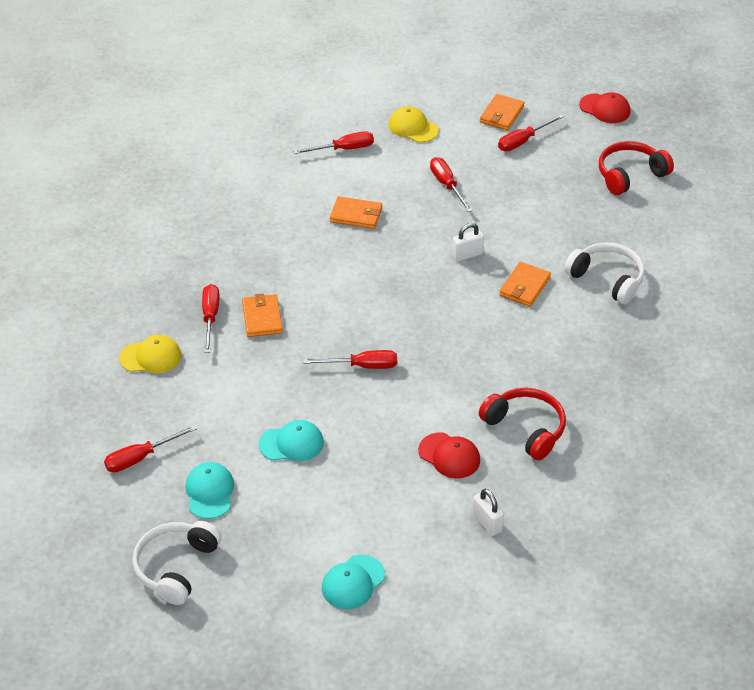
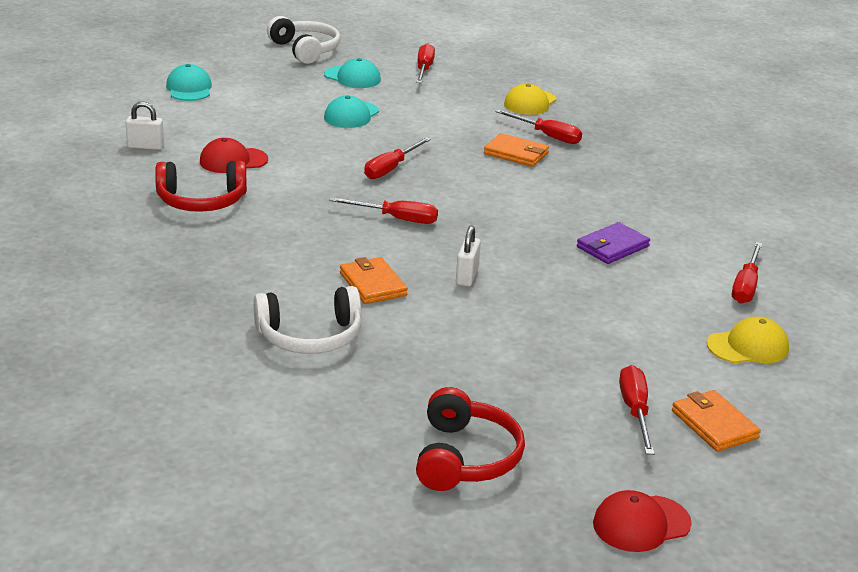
camera: 125 degrees right, 15 degrees down
orange wallet [330,196,382,229] -> purple wallet [577,222,650,264]
red screwdriver [430,157,473,212] -> red screwdriver moved to [329,197,438,224]

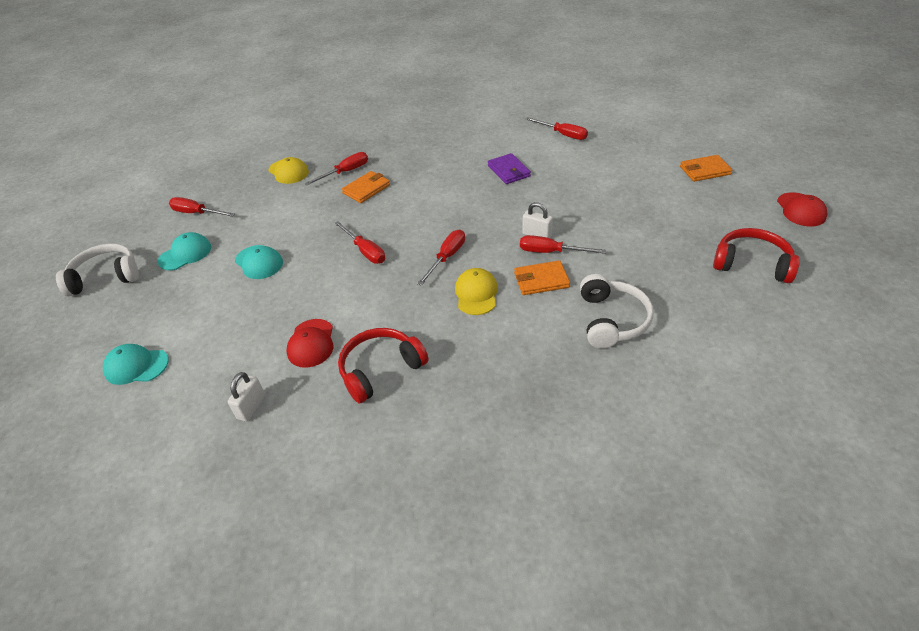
camera: 70 degrees left, 15 degrees up
red headphones [155,161,247,212] -> red headphones turned 135 degrees counterclockwise [338,328,428,403]
red screwdriver [619,365,654,455] -> red screwdriver moved to [520,235,606,254]
yellow cap [707,317,789,363] -> yellow cap moved to [455,268,498,315]

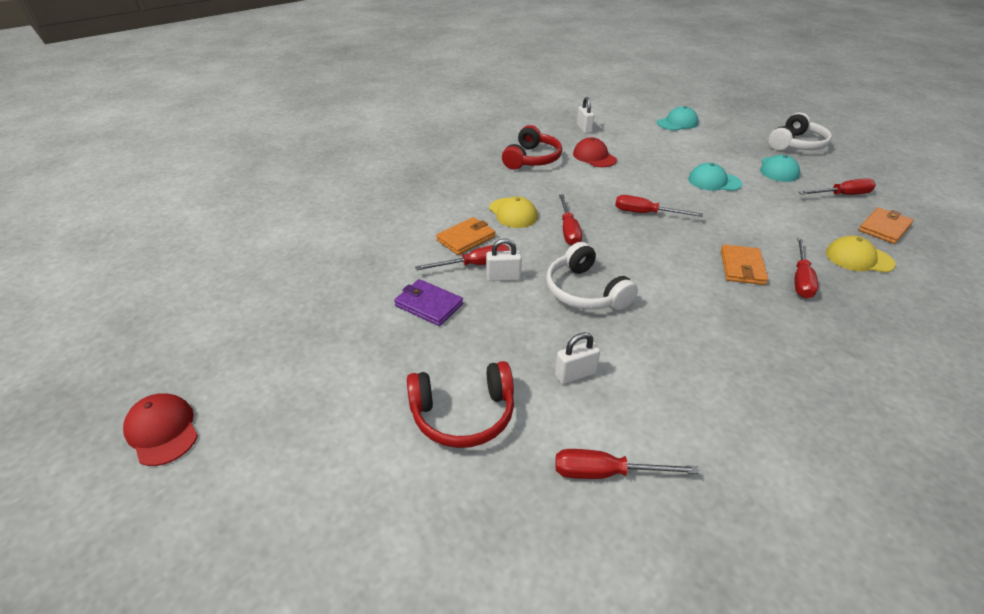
camera: 145 degrees right, 5 degrees down
purple wallet [488,153,531,184] -> purple wallet moved to [394,279,463,326]
white headphones [580,274,654,348] -> white headphones moved to [546,242,638,310]
orange wallet [680,155,732,182] -> orange wallet moved to [859,207,913,244]
red headphones [713,228,800,283] -> red headphones moved to [407,361,514,448]
none -> white padlock [555,332,600,384]

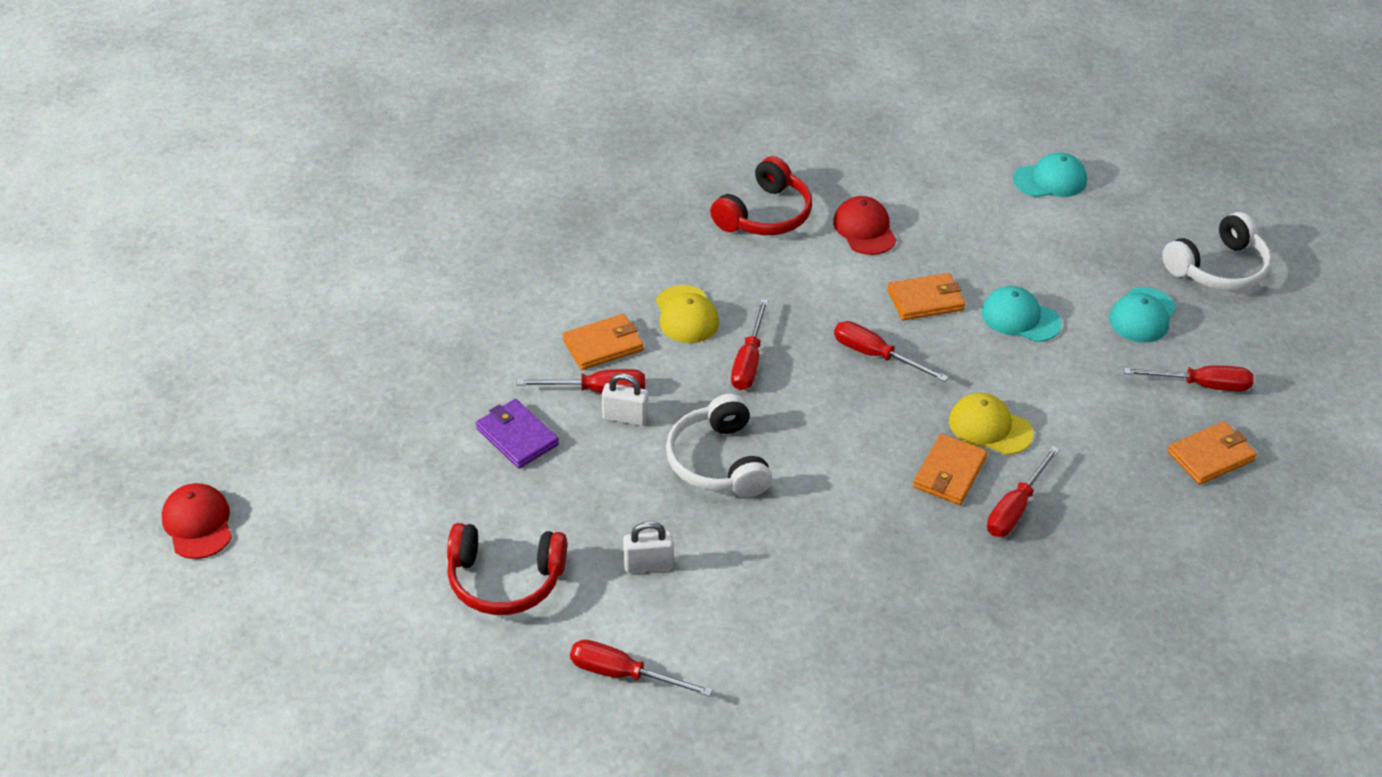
camera: 15 degrees right, 5 degrees up
white padlock [577,97,594,134] -> none
yellow cap [826,236,896,273] -> yellow cap moved to [949,393,1033,455]
none -> orange wallet [887,273,965,320]

